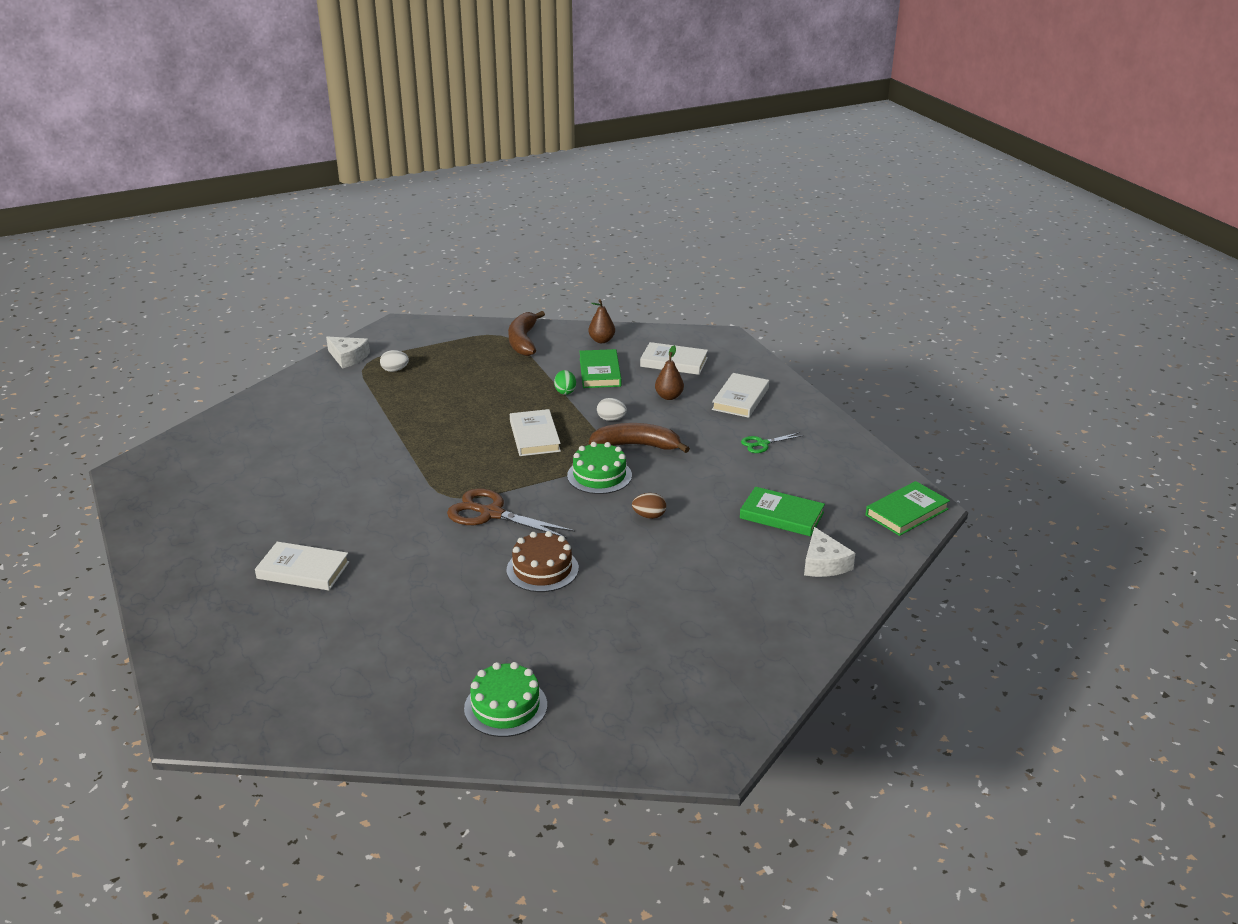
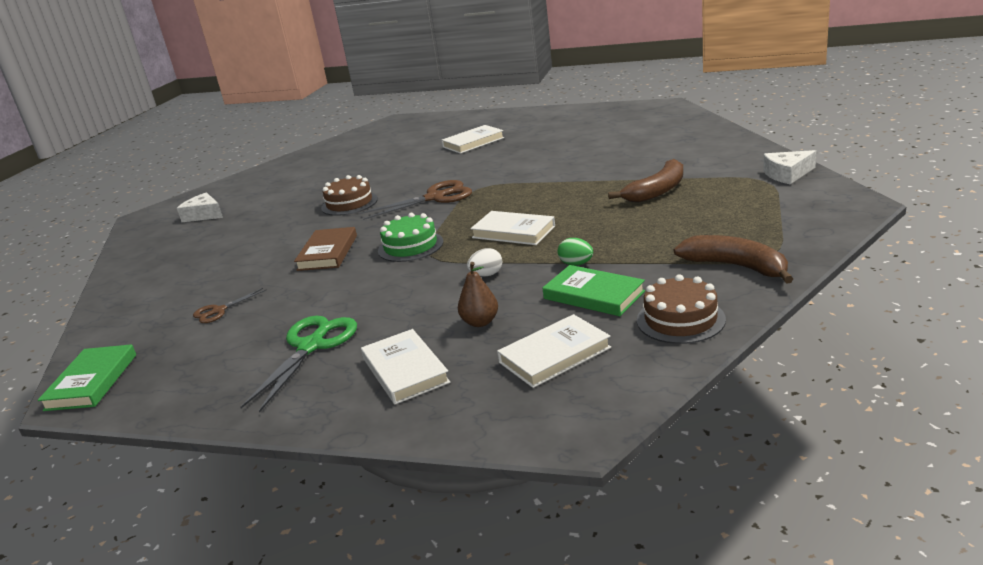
camera: 135 degrees right, 5 degrees down
white egg [380,350,409,372] -> none
green cake [464,662,547,737] -> none
brown pear [588,299,615,343] -> brown cake [637,274,726,344]
brown banana [589,423,690,453] -> brown banana moved to [608,159,683,203]
brown egg [632,493,666,519] -> brown book [294,227,357,271]
green book [740,487,825,536] -> brown scissors [193,288,267,323]
green scissors [741,432,804,453] -> green scissors [241,316,357,413], size x1.87
white cheese [804,527,855,577] -> white cheese moved to [177,193,223,222]

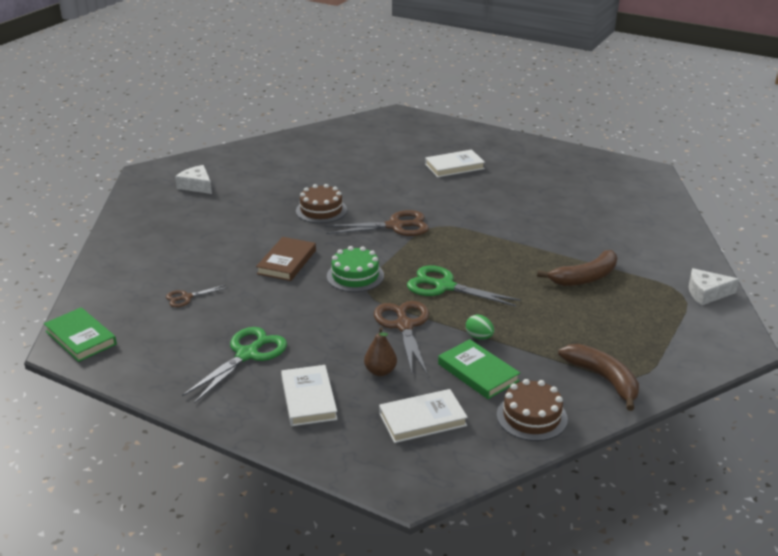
camera: 10 degrees right, 5 degrees up
green book [38,344,136,411] -> green book turned 60 degrees counterclockwise [44,308,117,362]
white egg [467,248,502,277] -> brown scissors [374,301,429,374]
white book [471,211,555,245] -> green scissors [407,265,521,306]

